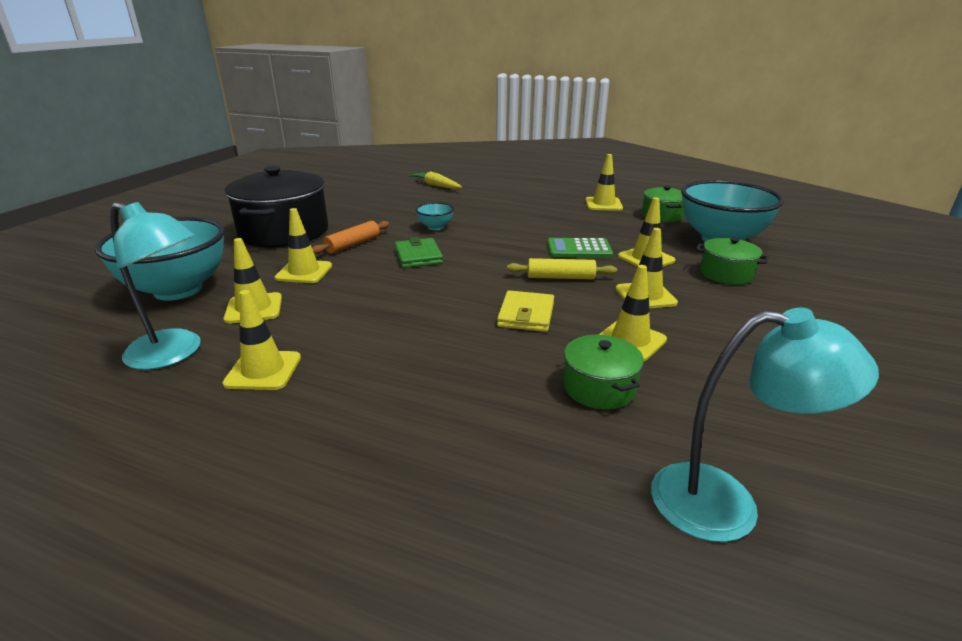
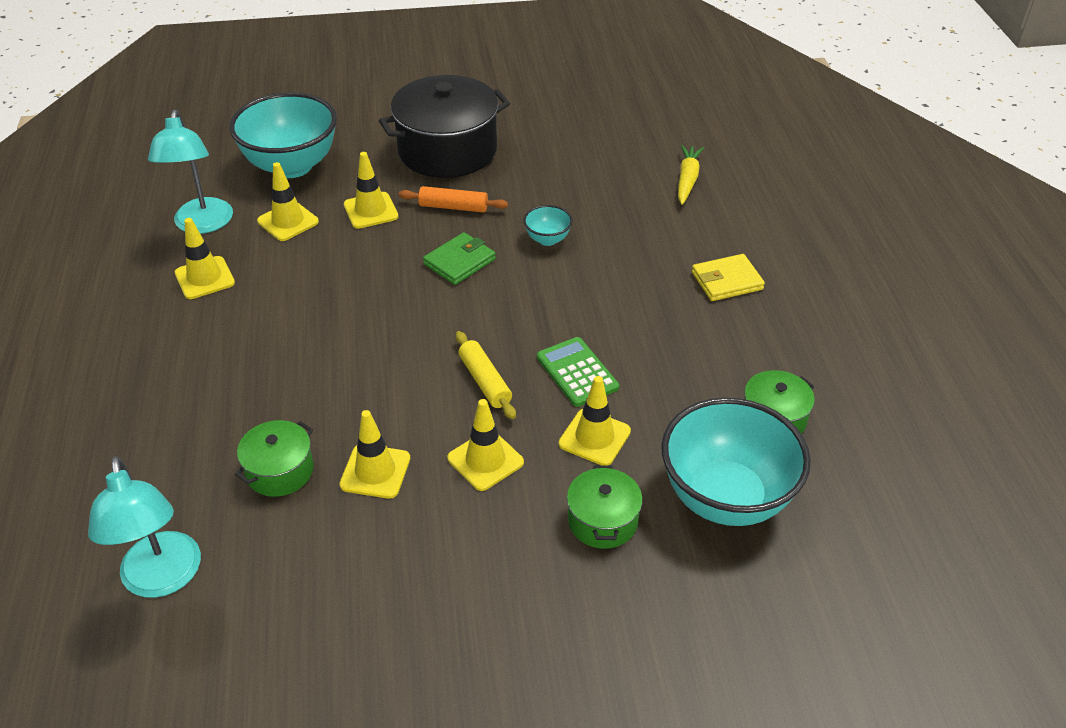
camera: 60 degrees right, 15 degrees up
yellow wallet [497,290,554,332] -> yellow wallet moved to [692,254,765,301]
yellow traffic cone [586,154,623,211] -> none

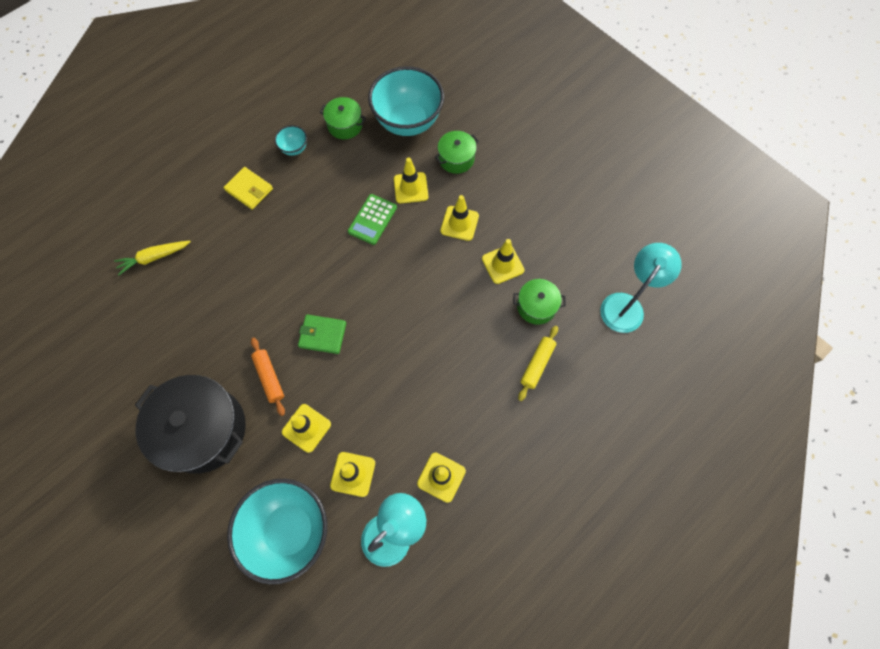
camera: 125 degrees left, 25 degrees up
yellow rolling pin [456,331,516,419] -> yellow rolling pin moved to [518,326,558,401]
turquoise bowl [523,205,573,246] -> turquoise bowl moved to [274,125,307,156]

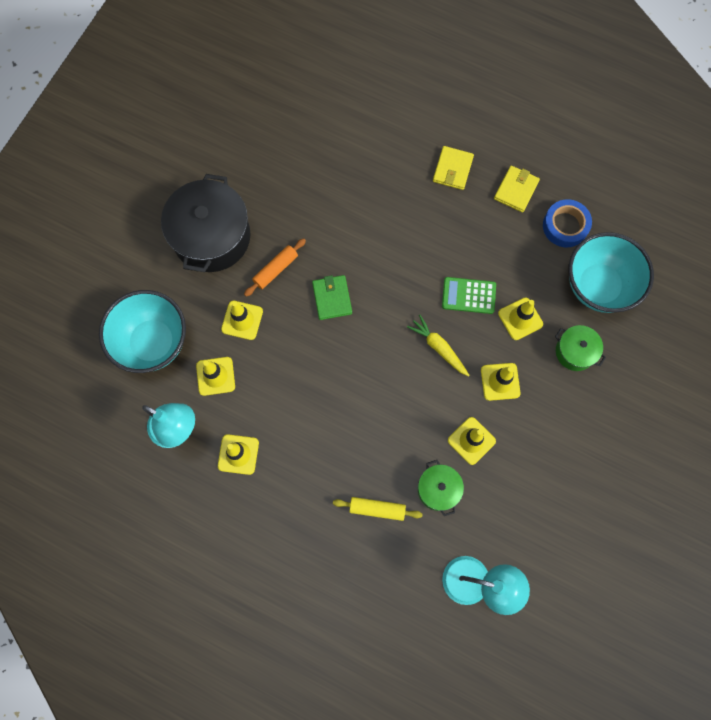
camera: 70 degrees right, 5 degrees up
yellow carrot [114,241,191,275] -> yellow carrot moved to [407,315,470,377]
turquoise bowl [274,125,307,156] -> yellow wallet [494,166,540,212]
green pot [320,97,366,139] -> blue tape [543,199,592,247]

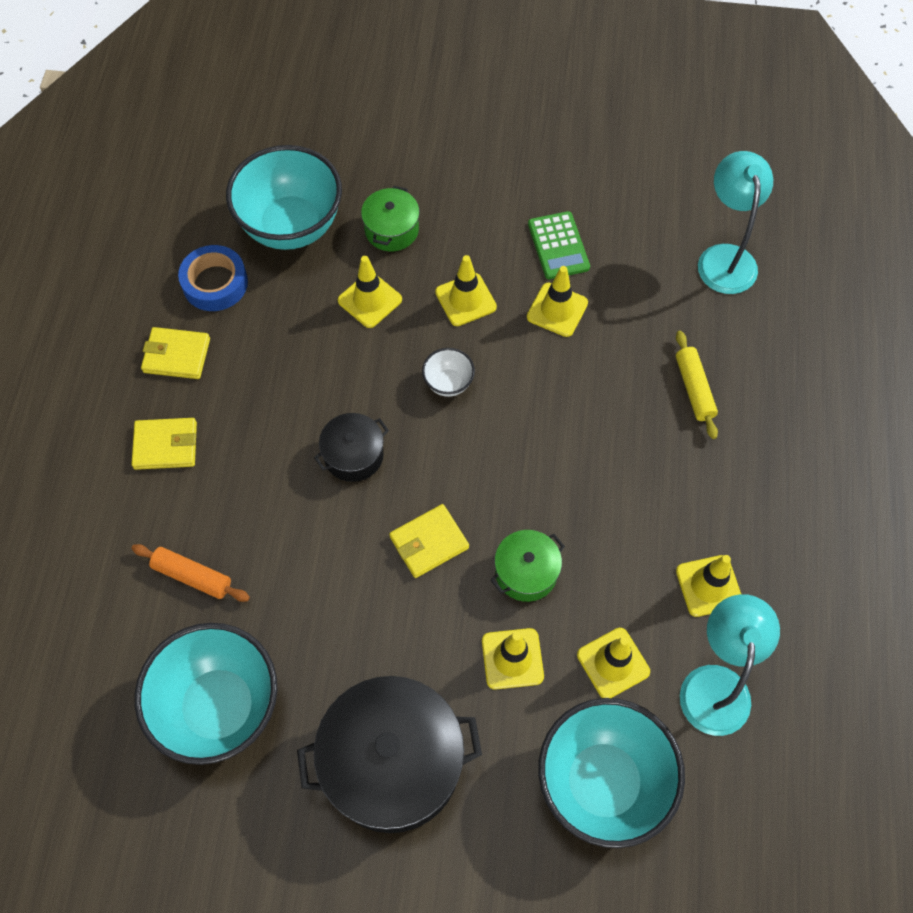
camera: 110 degrees left, 10 degrees down
orange rolling pin [244,239,306,297] -> orange rolling pin moved to [132,544,250,602]
green wallet [312,275,352,320] -> yellow wallet [389,504,469,578]
yellow carrot [407,315,470,377] -> white bowl [422,348,475,397]
green pot [418,460,464,516] -> green pot moved to [490,530,565,602]
green calculator [442,277,496,314] -> green calculator moved to [528,211,590,279]
none -> turquoise bowl [135,623,277,765]
none -> black pot [314,413,389,482]

